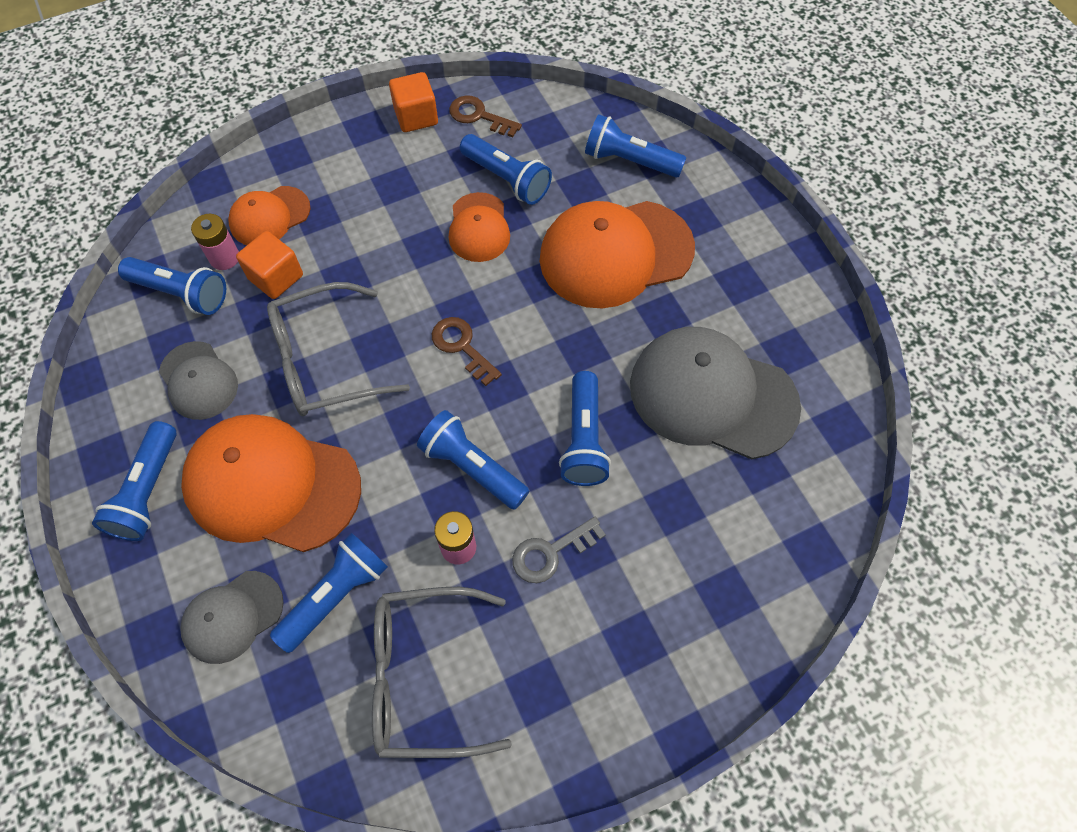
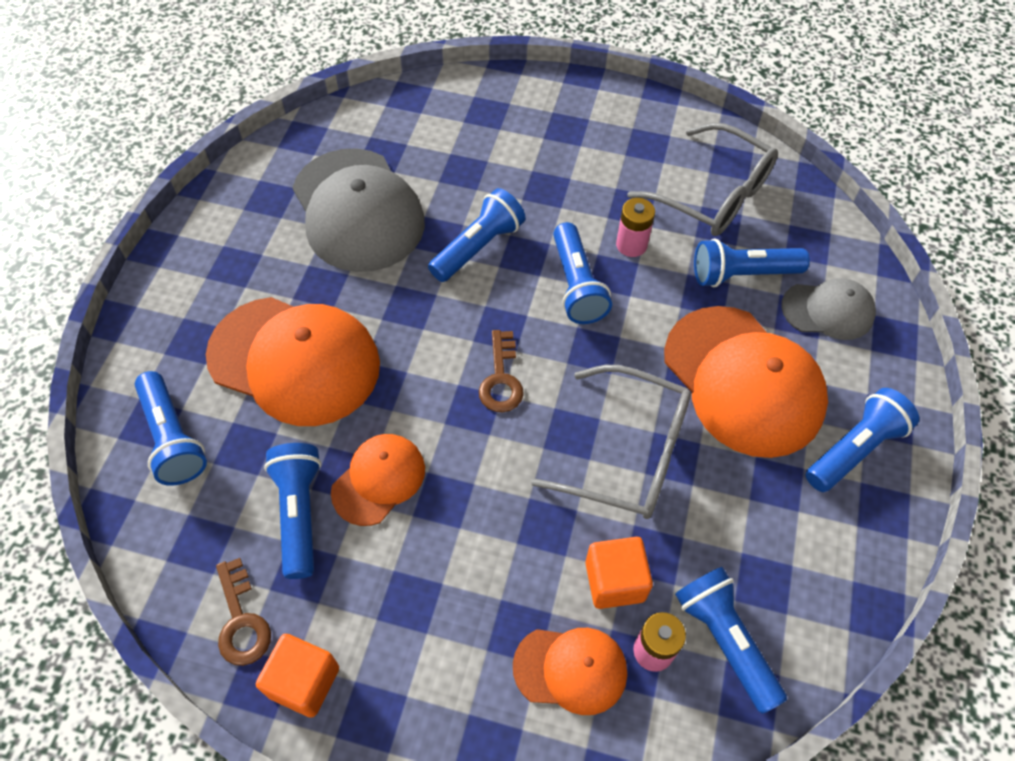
camera: 140 degrees left, 5 degrees down
grey cap [159,341,238,420] -> none
grey key [512,517,606,583] -> none

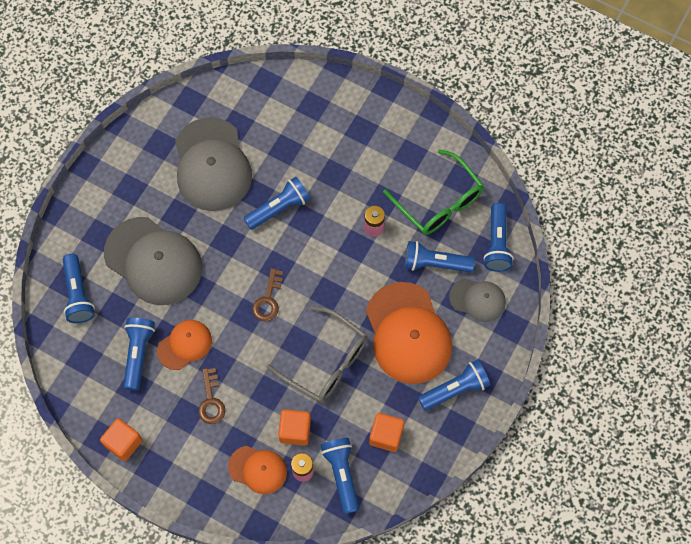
camera: 15 degrees right, 10 degrees up
orange cap [206,297,380,426] -> grey cap [104,217,202,305]
brown key [216,558,271,666] -> brown key moved to [198,368,226,424]
blue flashlight [553,222,612,324] -> blue flashlight moved to [483,203,514,272]
grey glasses [627,123,778,236] -> green glasses [383,149,484,235]
none -> orange cube [369,413,404,452]

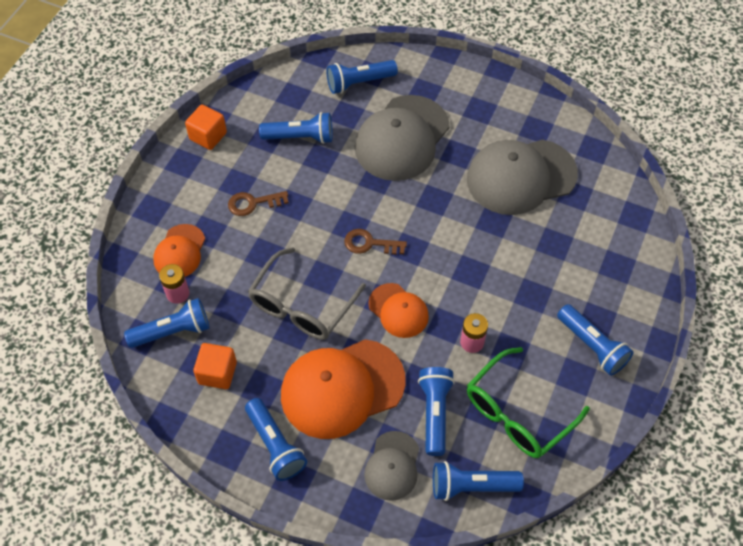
camera: 85 degrees right, 10 degrees down
orange cap [157,320,212,370] -> orange cap moved to [368,283,429,338]
blue flashlight [243,177,310,230] -> blue flashlight moved to [557,304,634,376]
orange cube [278,410,311,446] -> none

